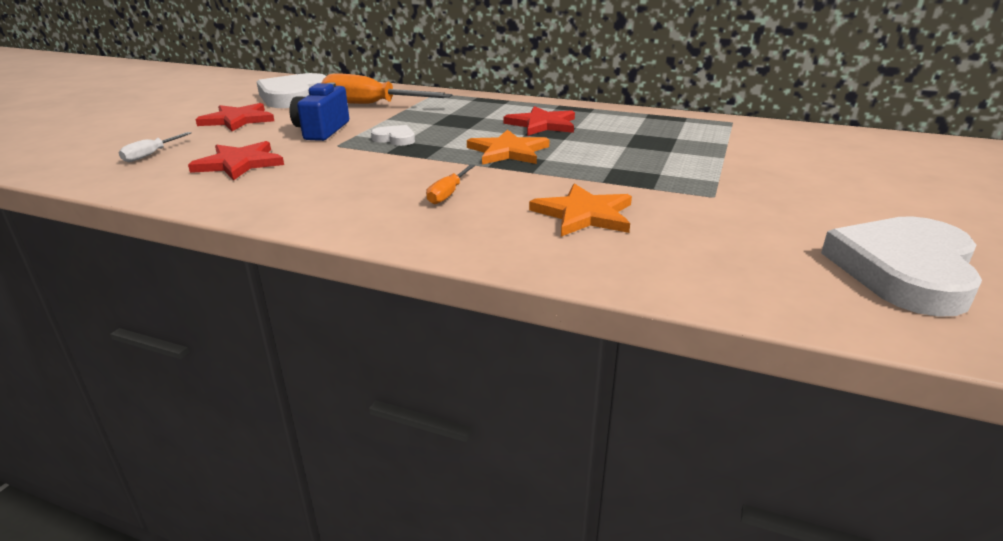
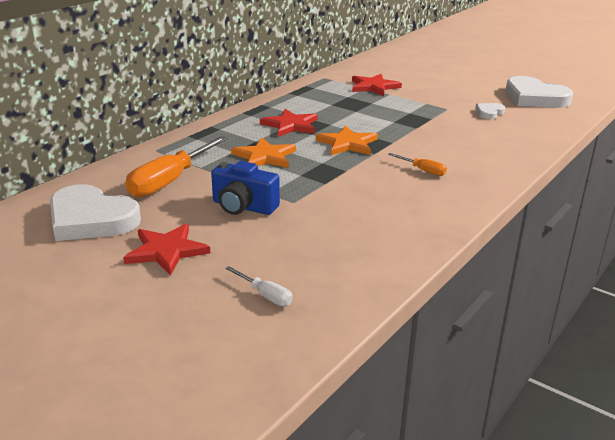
camera: 75 degrees left, 0 degrees up
red star [188,141,284,180] -> red star moved to [352,74,402,96]
white heart [371,125,415,146] -> white heart moved to [475,103,505,119]
orange star [529,183,632,236] -> orange star moved to [231,138,296,168]

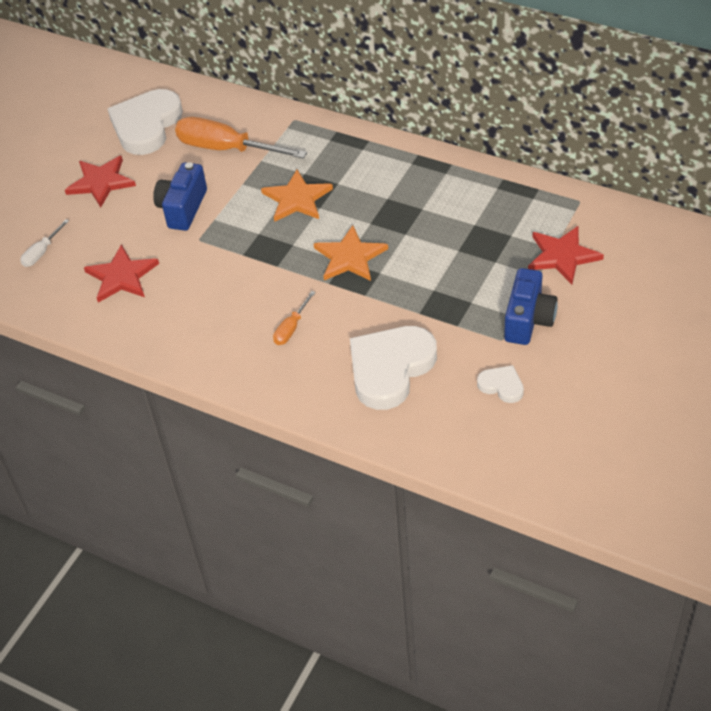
camera: 85 degrees right, 20 degrees up
red star [260,109,317,137] -> red star moved to [84,244,159,303]
white heart [506,76,573,108] -> white heart moved to [350,326,437,410]
none -> blue camera [504,268,558,345]

